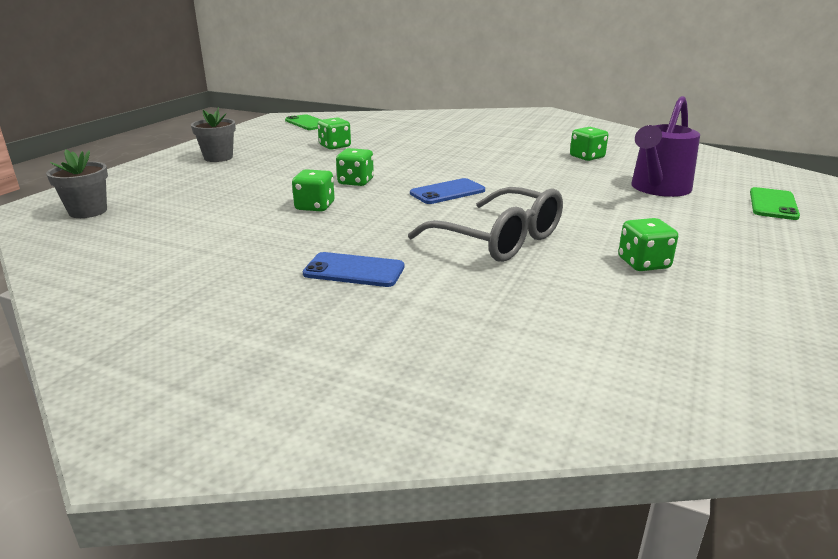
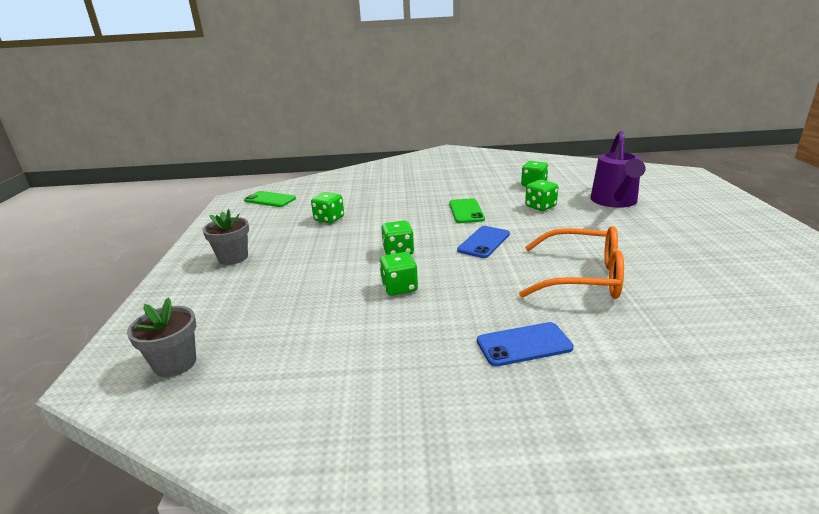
camera: 25 degrees left, 0 degrees up
grey glasses [408,187,563,262] -> orange glasses [519,226,624,299]
green dice [618,218,678,271] -> green dice moved to [525,180,558,211]
green phone [750,187,800,220] -> green phone moved to [449,198,485,223]

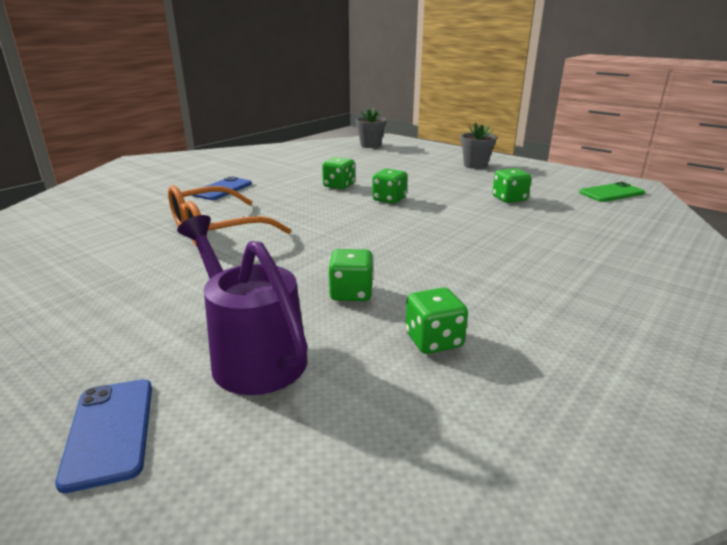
camera: 130 degrees right, 0 degrees up
green phone [449,198,485,223] -> none
blue phone [457,226,510,258] -> blue phone moved to [55,379,152,493]

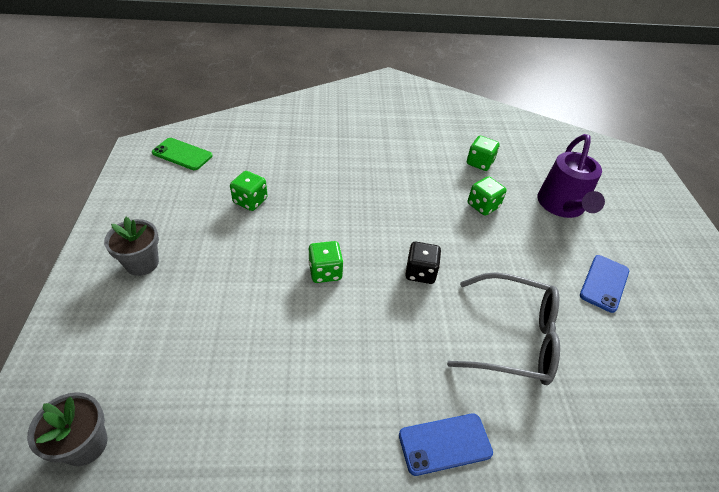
camera: 135 degrees left, 20 degrees up
blue phone [55,379,152,493] -> blue phone moved to [580,255,629,313]
orange glasses [168,185,291,246] -> grey glasses [447,272,560,385]
green dice [322,157,355,189] -> none
none -> black dice [405,242,441,284]

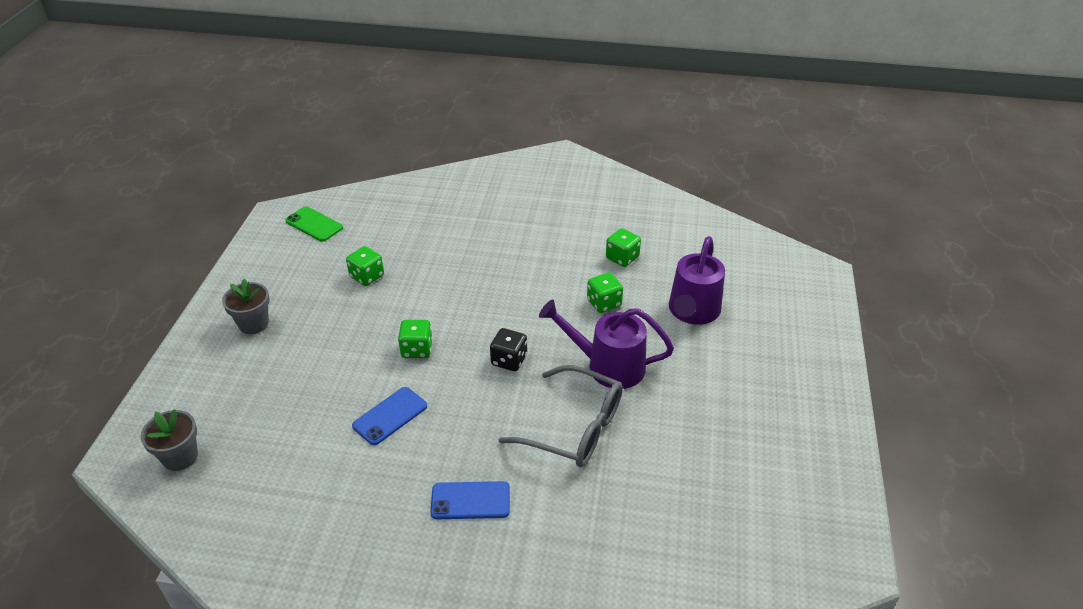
camera: 15 degrees right, 5 degrees down
blue phone [580,255,629,313] -> blue phone moved to [352,387,427,445]
none -> purple watering can [539,300,674,389]

